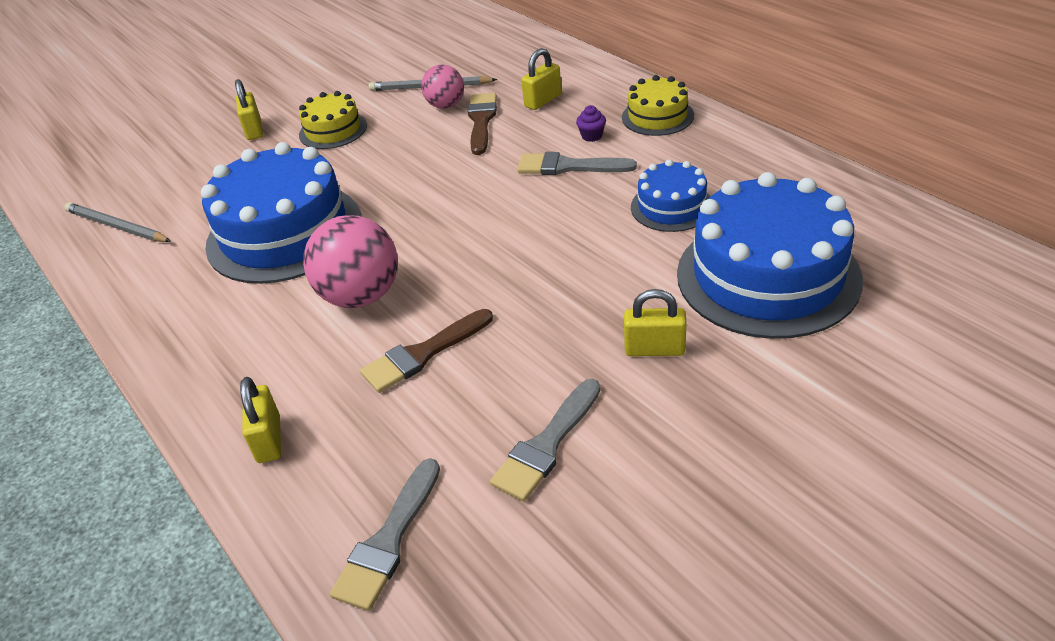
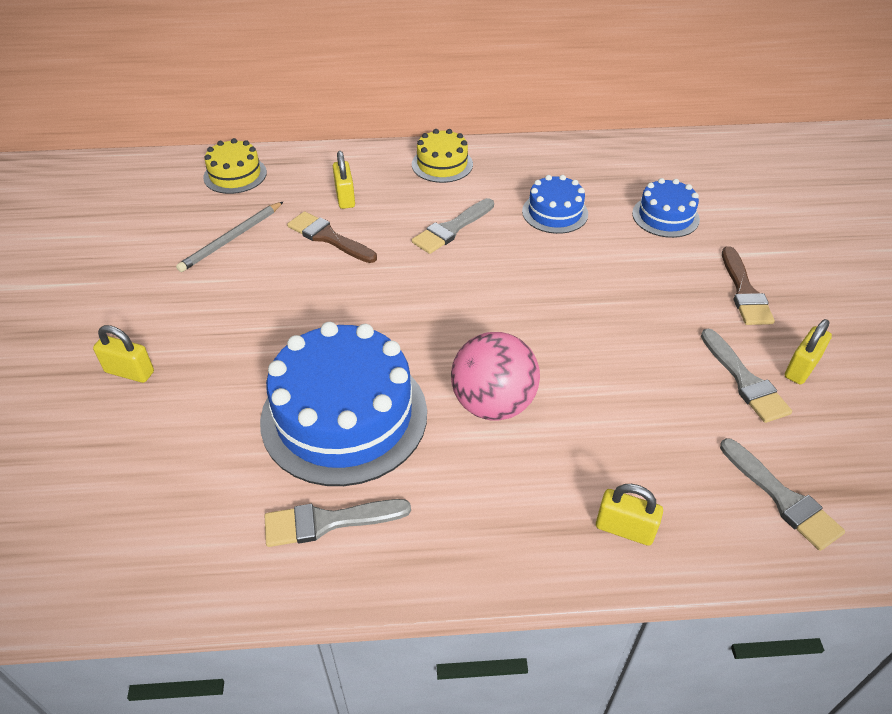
camera: 60 degrees left, 5 degrees up
grey pencil [64,202,171,242] -> none
yellow cake [299,91,367,149] -> yellow cake moved to [203,138,267,194]
brown brush [360,309,493,393] -> brown brush moved to [722,246,775,325]
pink ball [421,65,464,109] -> none
purple cupcake [576,105,606,142] -> none
yellow padlock [624,289,686,356] -> yellow padlock moved to [785,319,832,385]
blue cake [677,172,863,339] -> blue cake [632,178,700,238], size x0.51
none -> grey brush [265,499,411,547]

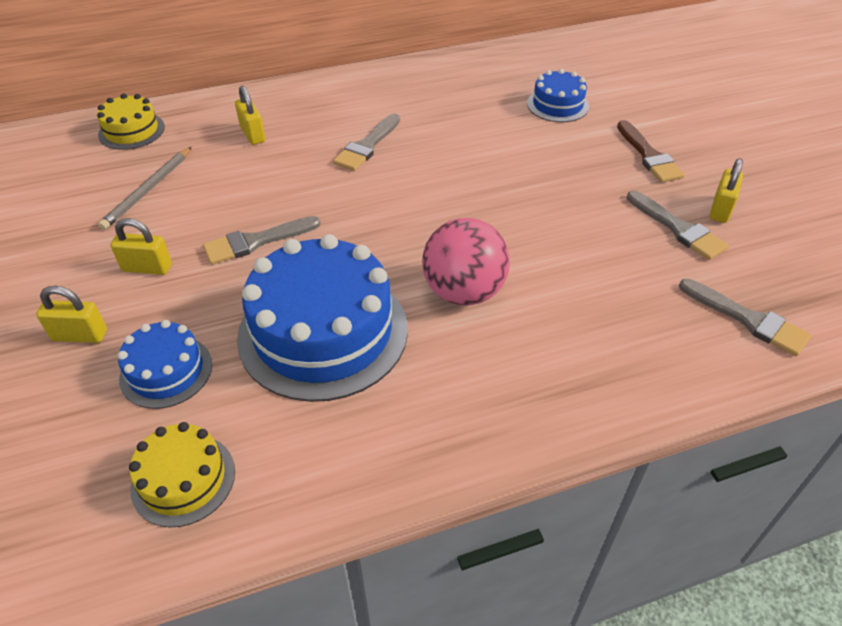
camera: 15 degrees left, 0 degrees up
grey brush [265,499,411,547] -> grey brush moved to [203,216,321,264]
brown brush [287,211,377,263] -> none
yellow cake [412,129,473,183] -> yellow cake moved to [129,422,235,528]
blue cake [522,175,588,234] -> blue cake moved to [117,320,212,409]
yellow padlock [596,484,663,546] -> yellow padlock moved to [111,218,172,275]

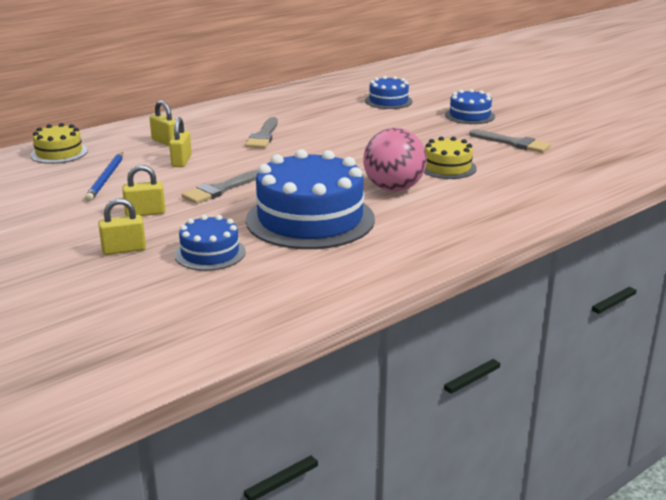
camera: 20 degrees left, 20 degrees down
grey pencil [98,147,192,230] -> blue pencil [85,152,123,201]
yellow cake [129,422,235,528] -> yellow cake moved to [424,136,477,179]
brown brush [617,120,685,183] -> blue cake [445,89,495,124]
grey brush [679,279,811,356] -> none
yellow padlock [710,158,743,223] -> yellow padlock moved to [169,117,192,167]

